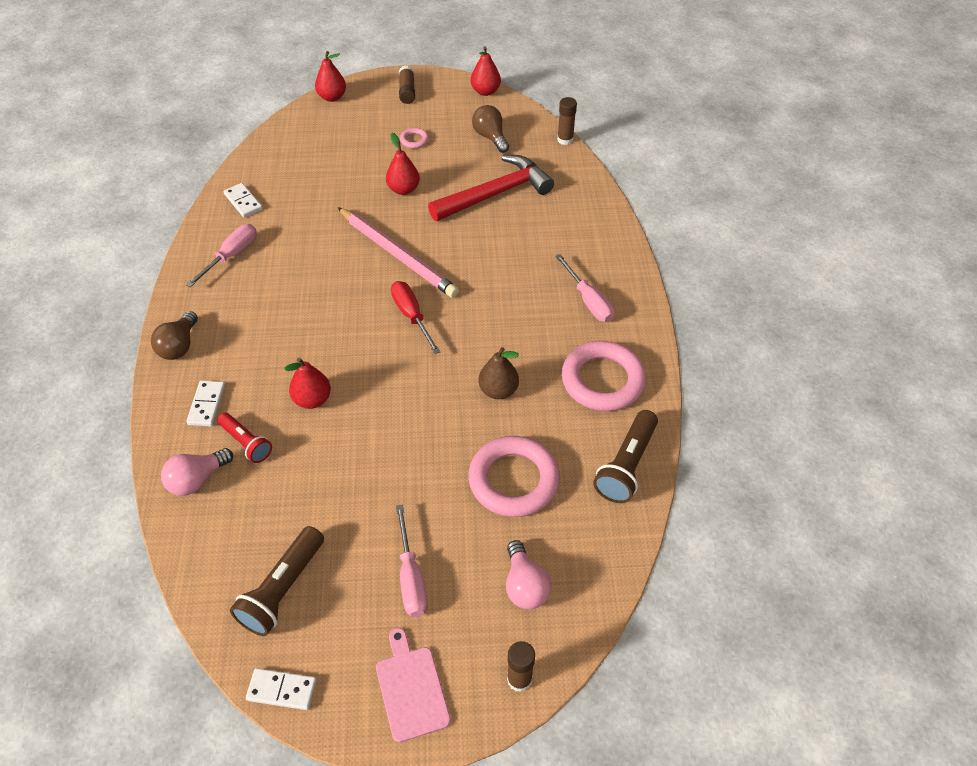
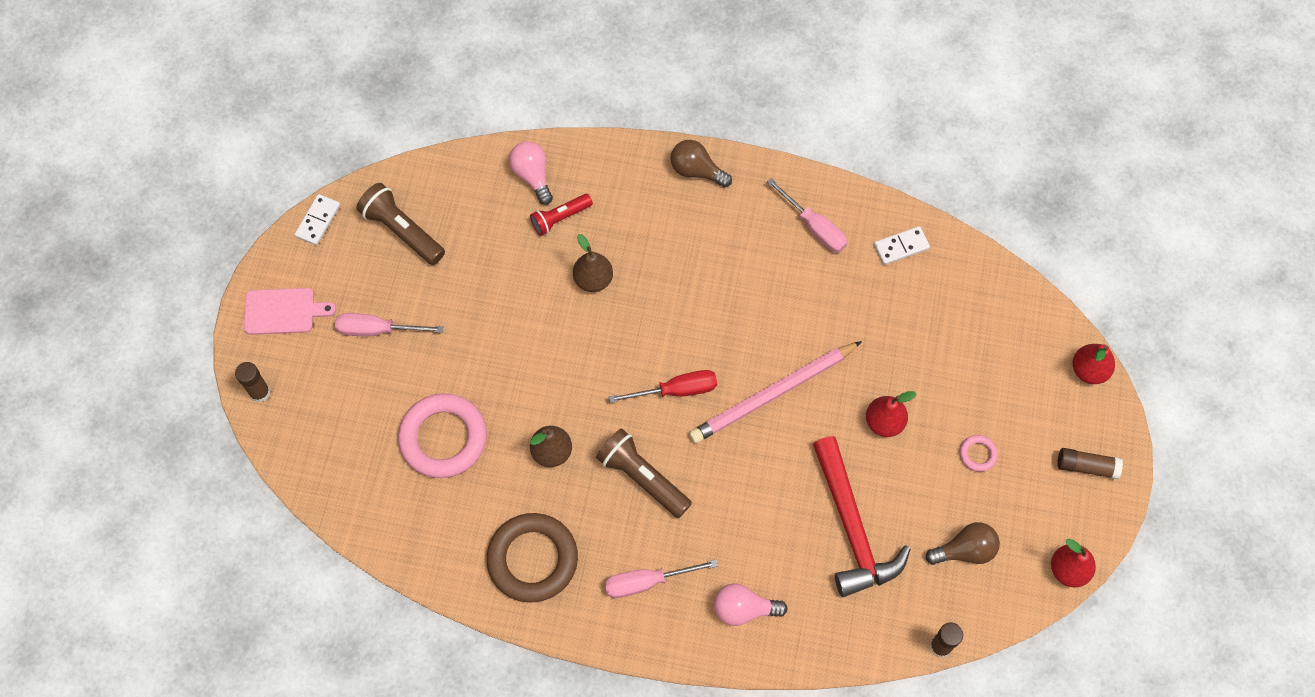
camera: 105 degrees right, 15 degrees up
white domino [186,380,226,426] -> none
red pear [284,358,331,409] -> brown pear [573,234,613,292]
pink light bulb [506,540,551,609] -> pink light bulb moved to [714,583,788,626]
pink ring [562,341,646,411] -> brown ring [487,513,578,603]
brown flashlight [593,410,658,503] -> brown flashlight moved to [596,428,692,518]

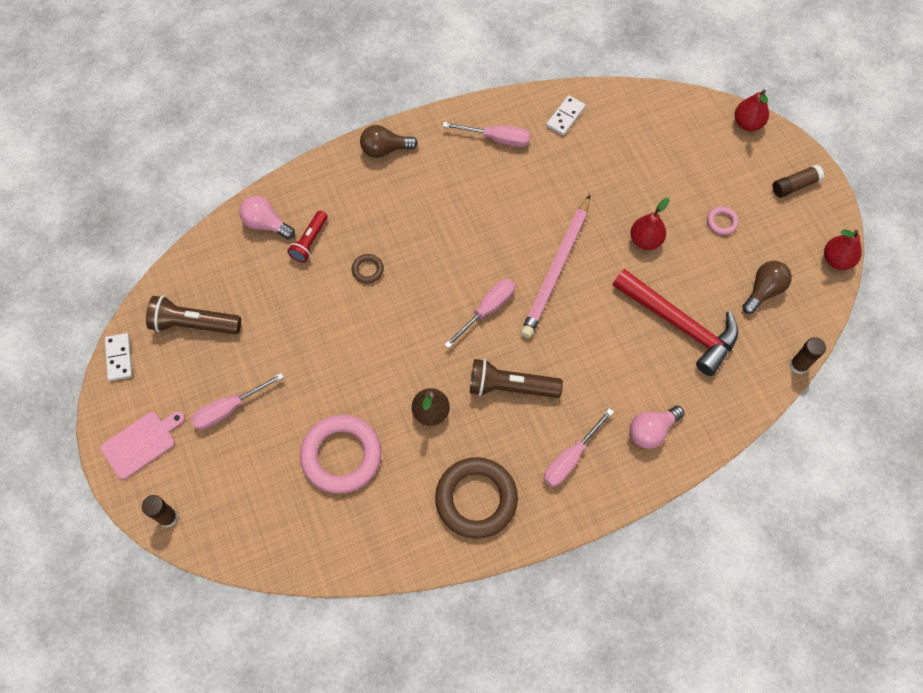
camera: 35 degrees left, 0 degrees up
brown pear [573,234,613,292] -> brown ring [352,254,384,284]
red screwdriver [608,370,717,403] -> pink screwdriver [444,279,515,348]

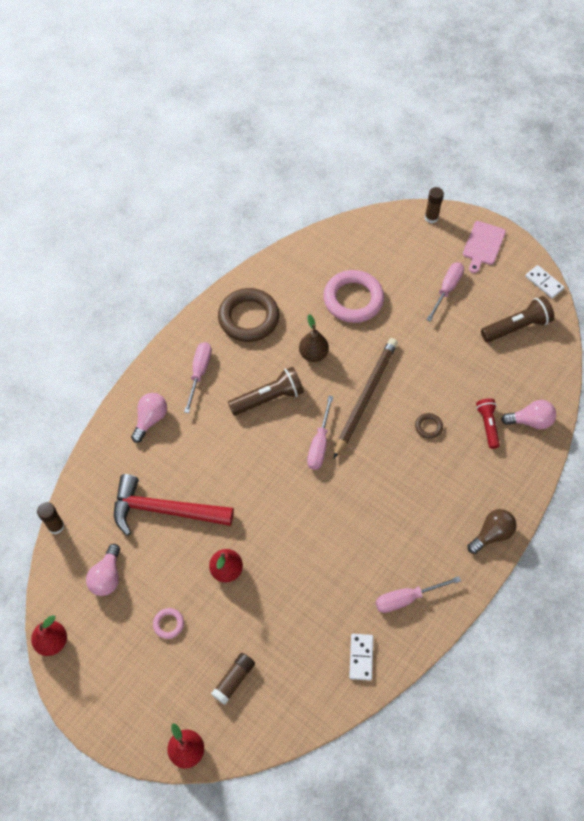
camera: 150 degrees right, 5 degrees down
pink pencil [521,195,590,338] -> none
brown light bulb [742,261,792,314] -> pink light bulb [86,544,120,596]
brown glue stick [773,164,824,198] -> brown glue stick moved to [211,653,255,705]
none -> brown pencil [334,338,398,459]

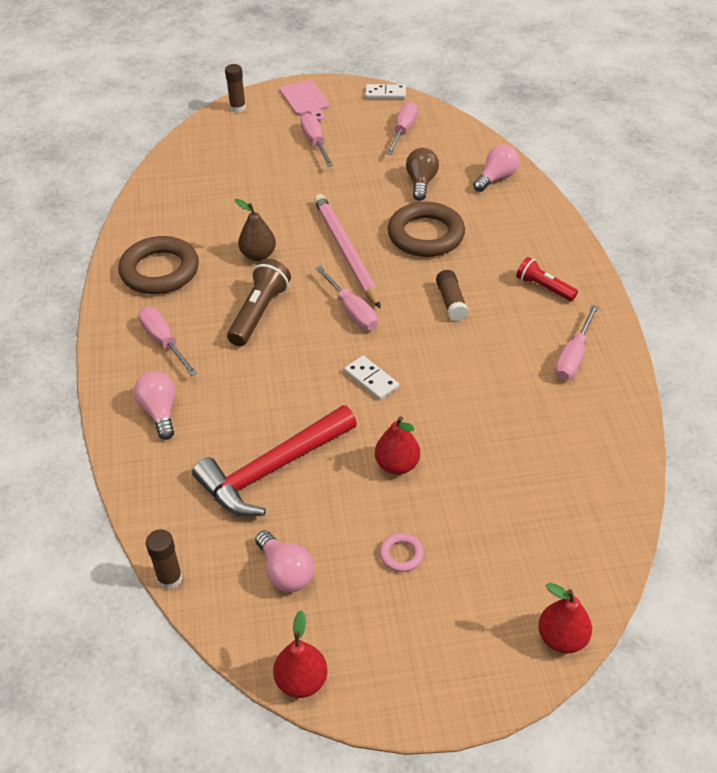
camera: 45 degrees left, 15 degrees down
brown glue stick [211,653,255,705] -> brown glue stick moved to [436,270,468,321]
pink ring [323,270,384,323] -> none
brown pencil [334,338,398,459] -> pink pencil [314,194,381,309]
white domino [349,634,373,681] -> white domino moved to [344,356,399,400]
brown ring [415,413,443,439] -> brown ring [388,202,465,257], size x2.32
brown light bulb [468,509,517,554] -> brown light bulb moved to [406,148,439,201]
red flashlight [476,398,500,449] -> red flashlight moved to [516,257,578,301]
brown flashlight [481,296,554,342] -> pink screwdriver [386,102,418,155]

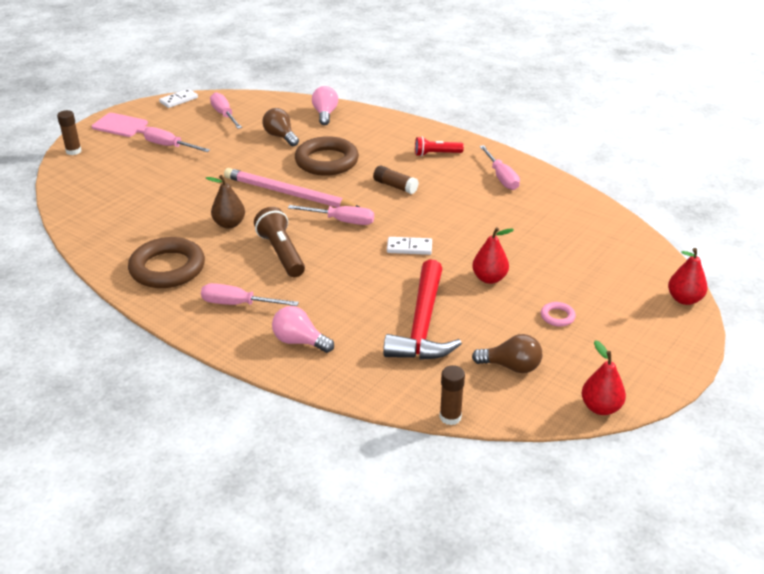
camera: 45 degrees left, 10 degrees down
pink light bulb [256,531,314,592] -> brown light bulb [472,334,542,373]

